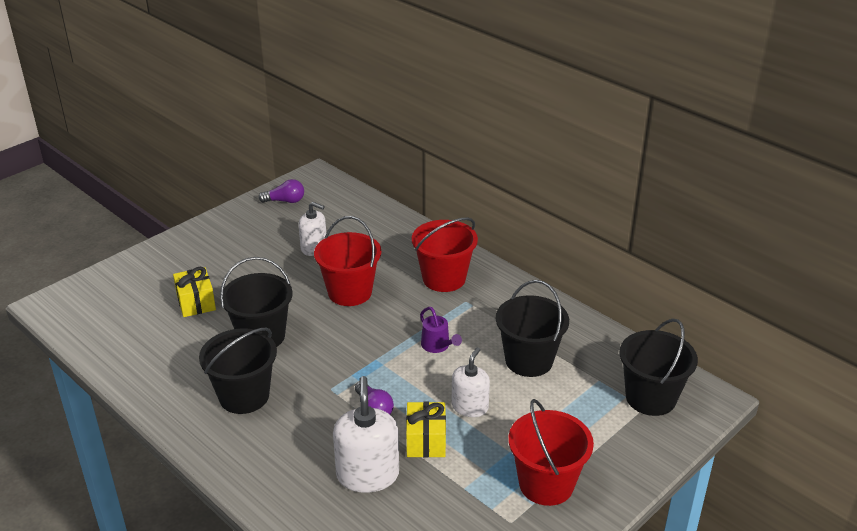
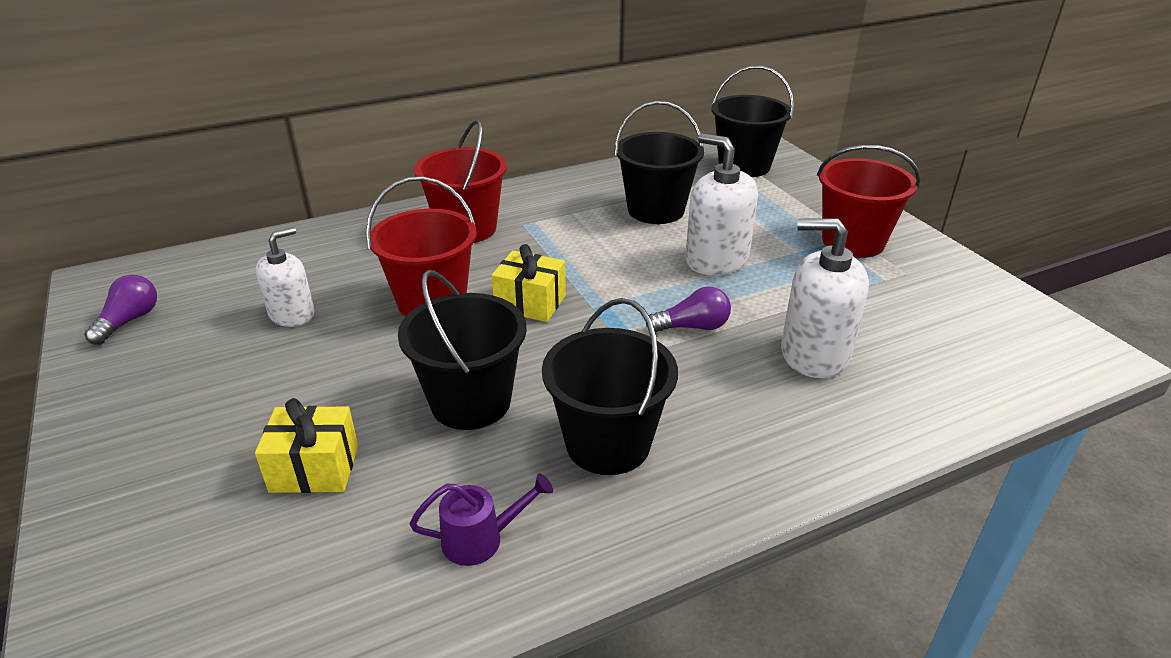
camera: 70 degrees left, 0 degrees up
yellow gift [406,402,446,458] -> yellow gift moved to [491,244,566,322]
purple watering can [420,307,462,353] -> purple watering can moved to [410,473,553,566]
white soap dispenser [452,347,490,417] -> white soap dispenser [685,133,758,276], size x1.54

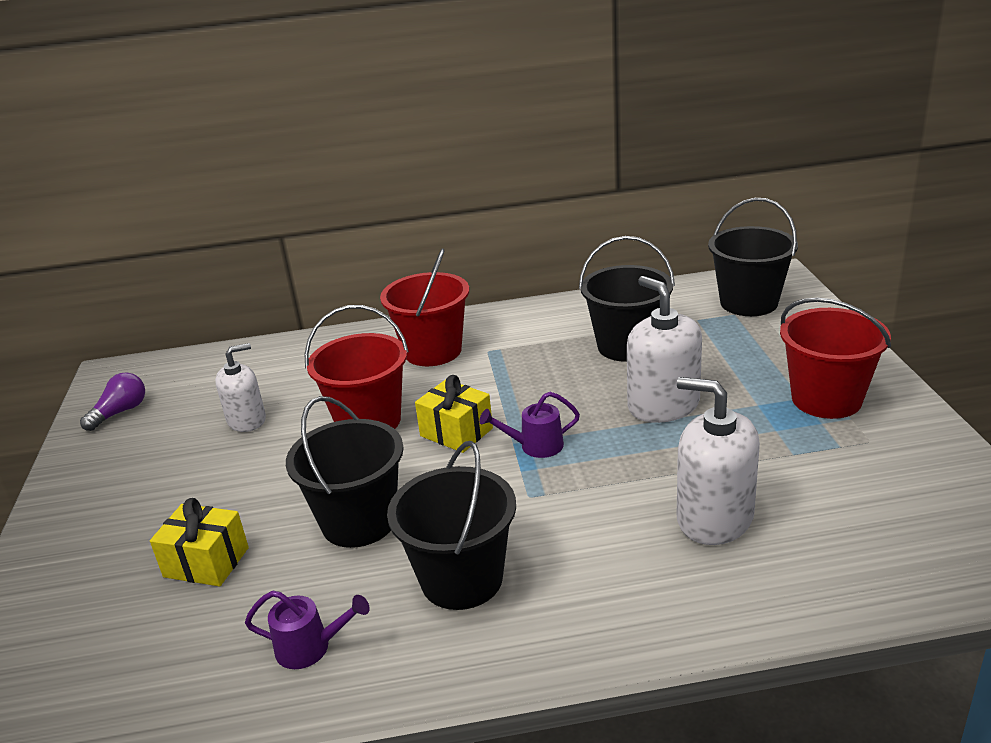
camera: 20 degrees right, 5 degrees down
purple light bulb [646,286,731,332] -> none
none -> purple watering can [479,392,580,458]

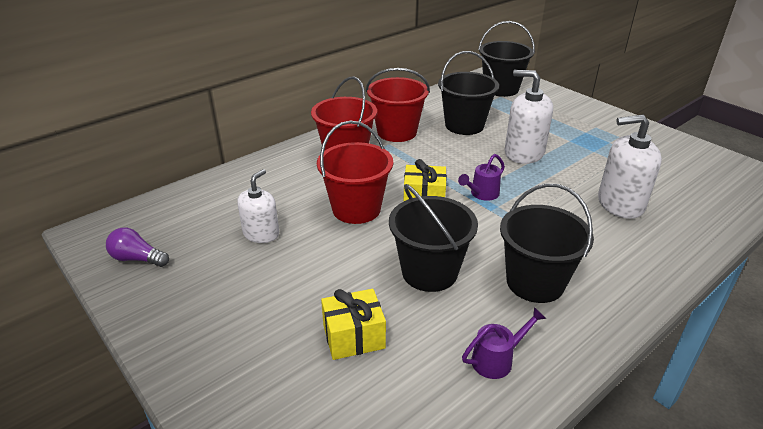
camera: 35 degrees left, 5 degrees up
purple light bulb [80,372,145,431] -> purple light bulb turned 75 degrees counterclockwise [106,227,169,267]
red bucket [780,298,891,419] -> red bucket moved to [366,68,430,142]

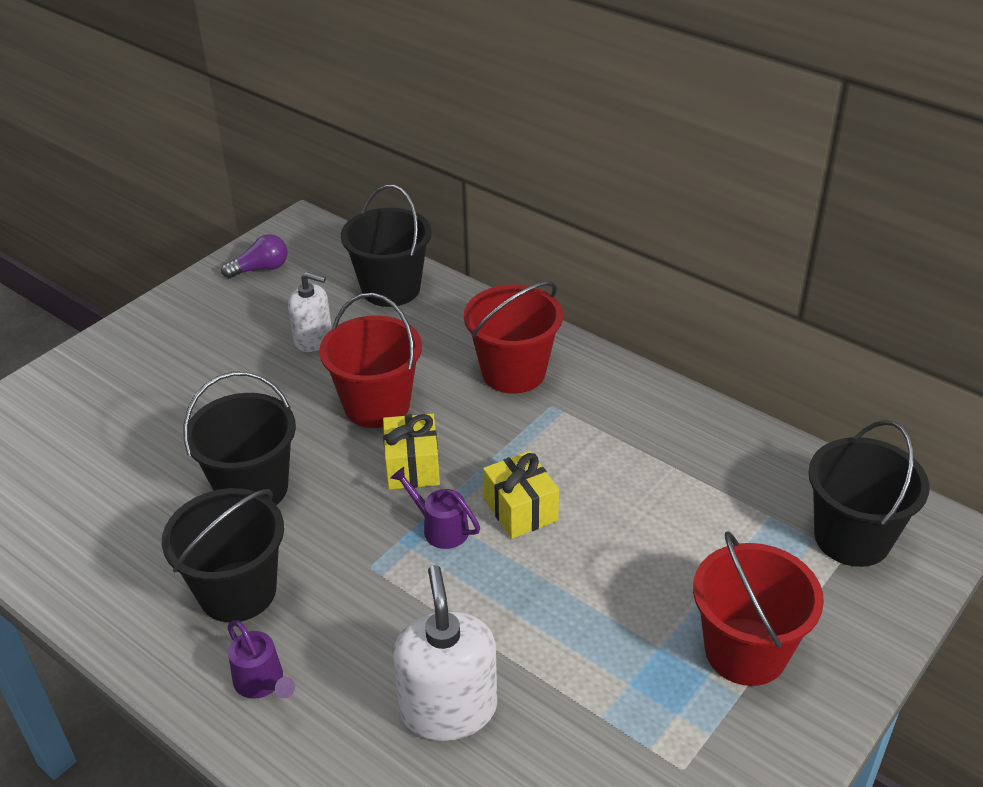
camera: 80 degrees right, 5 degrees up
purple light bulb [106,227,169,267] -> purple light bulb turned 60 degrees clockwise [221,234,288,278]
yellow gift [321,289,386,360] -> yellow gift moved to [483,451,559,539]
red bucket [366,68,430,142] -> red bucket moved to [693,531,824,686]
black bucket [438,51,499,135] -> black bucket moved to [341,185,432,307]
purple watering can [462,307,546,379] -> purple watering can moved to [228,620,295,699]
white soap dispenser [505,70,553,164] -> none

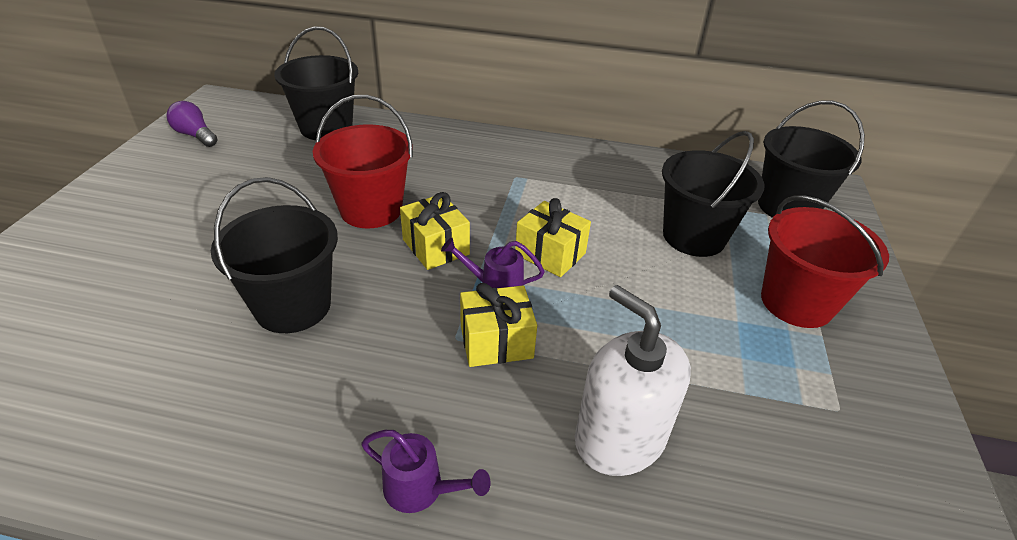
camera: 30 degrees left, 0 degrees up
black bucket [162,488,284,622] -> black bucket moved to [662,131,765,257]
purple light bulb [221,234,288,278] -> purple light bulb turned 90 degrees counterclockwise [166,101,217,147]
white soap dispenser [288,272,332,352] -> none
red bucket [464,281,563,394] -> none
none -> yellow gift [460,283,537,367]

